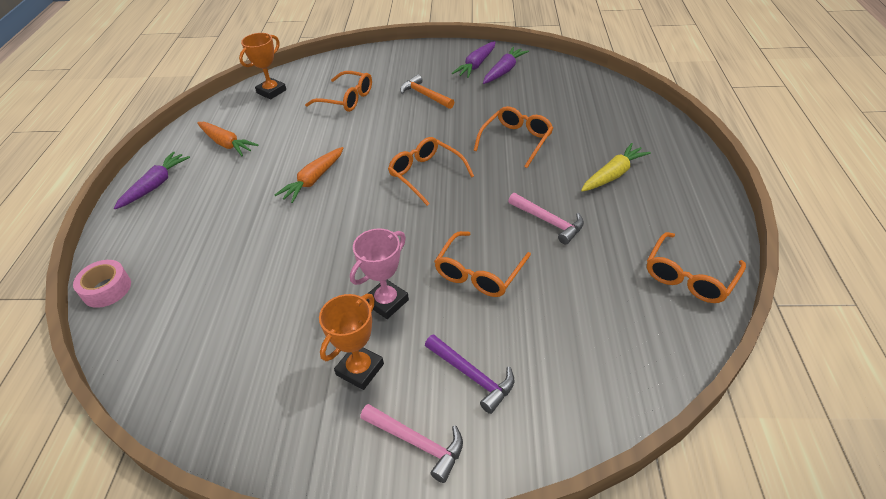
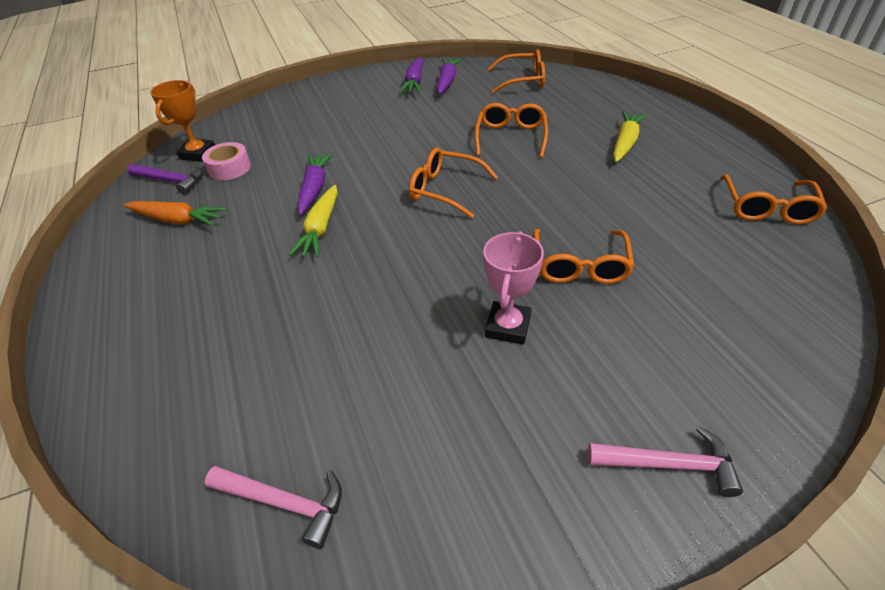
camera: 25 degrees left, 0 degrees up
pink tape [73,260,131,308] -> pink tape moved to [202,142,251,180]
purple carrot [114,152,190,209] -> purple carrot moved to [297,153,333,215]
orange carrot [275,147,343,203] -> yellow carrot [289,185,338,257]
orange glasses [305,71,372,112] -> orange glasses moved to [488,49,545,94]
orange trophy [319,294,384,390] -> none
orange hammer [400,75,454,109] -> none
purple hammer [425,334,514,414] -> purple hammer moved to [127,164,203,195]
pink hammer [508,193,584,245] -> pink hammer moved to [205,466,342,549]

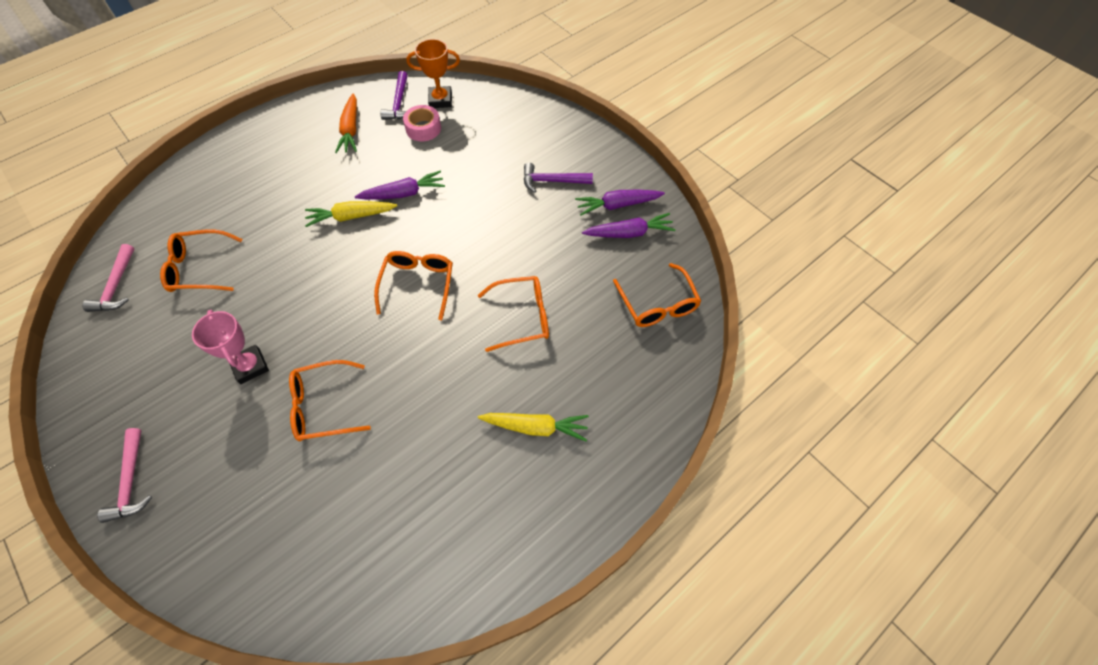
camera: 70 degrees right, 15 degrees up
pink trophy [483,231,544,345] -> pink trophy turned 60 degrees clockwise [192,310,269,384]
orange glasses [720,174,828,224] -> orange glasses moved to [160,229,242,292]
none -> purple hammer [524,163,593,193]

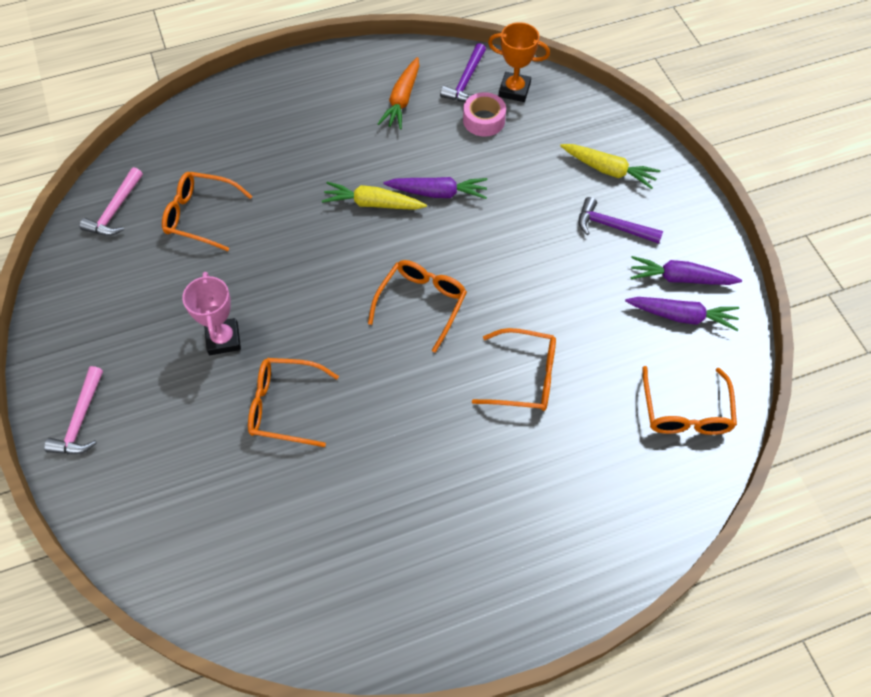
camera: 20 degrees right, 0 degrees up
yellow carrot [478,413,589,441] -> yellow carrot moved to [560,144,660,189]

